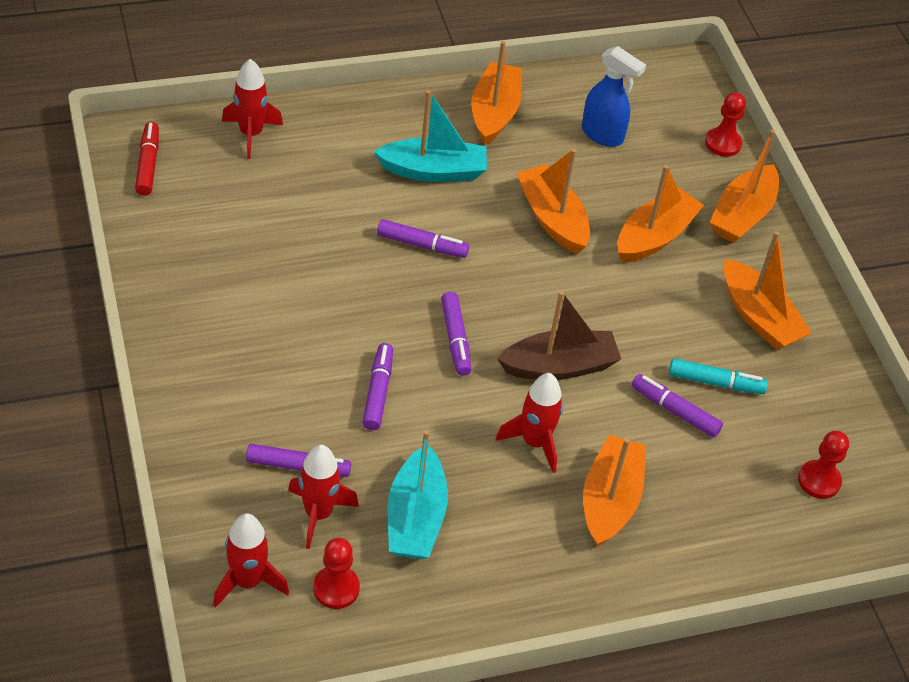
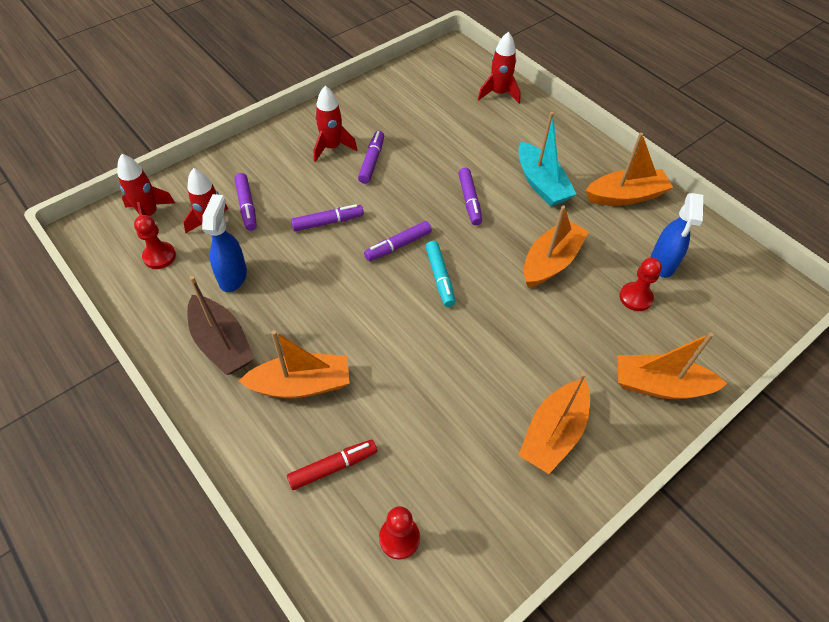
camera: 70 degrees right, 5 degrees up
red marker [135,122,159,196] -> red marker moved to [287,440,377,490]
turquoise boat [388,430,448,559] -> blue spray bottle [202,194,247,292]
red rocket [496,373,563,473] -> red rocket moved to [314,86,357,162]
brown boat [497,291,621,380] -> brown boat moved to [187,276,254,375]
orange boat [618,165,704,263] -> none
purple marker [632,374,723,438] -> purple marker moved to [358,131,384,184]
turquoise marker [669,358,768,394] -> turquoise marker moved to [425,241,455,307]
red pawn [705,92,746,157] -> red pawn moved to [620,258,662,311]

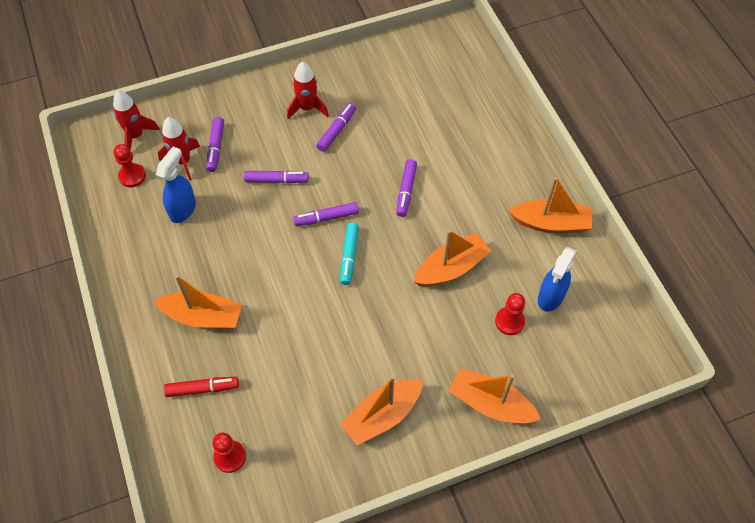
camera: 20 degrees right, 5 degrees up
brown boat [187,276,254,375] -> none
red rocket [478,32,521,103] -> none
turquoise boat [518,112,576,207] -> none

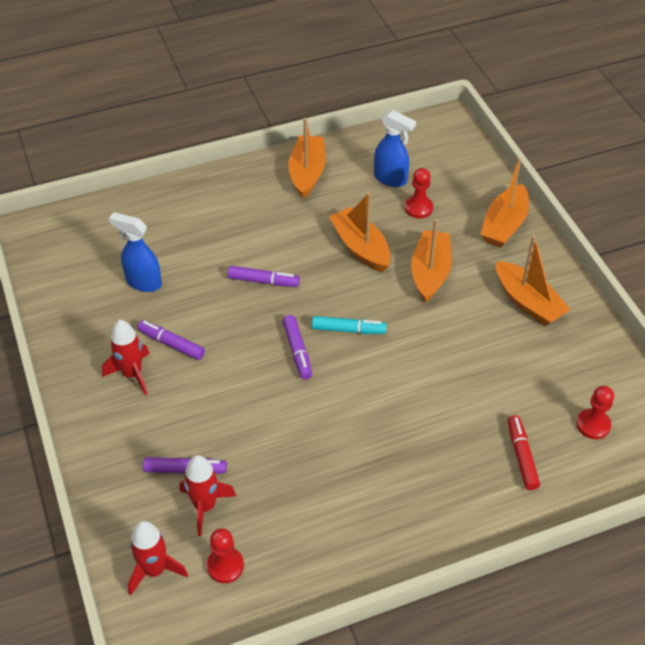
camera: 90 degrees left, 10 degrees down
orange boat [154,275,242,329] -> orange boat moved to [411,219,452,303]
blue spray bottle [156,147,196,223] -> blue spray bottle moved to [109,212,162,292]
purple marker [244,171,309,183] -> none

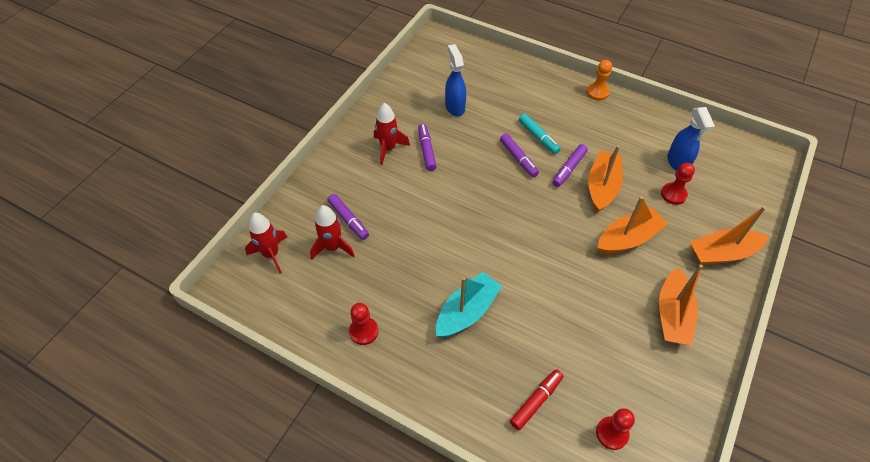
camera: 50 degrees right, 5 degrees up
red pawn [207,528,244,583] -> red pawn moved to [349,303,378,345]
purple marker [283,315,312,380] -> purple marker moved to [552,144,588,187]
orange boat [288,118,326,198] -> none
turquoise marker [312,316,387,334] -> turquoise marker moved to [519,114,561,154]
none -> turquoise boat [436,272,502,338]
none -> orange pawn [586,60,612,101]

